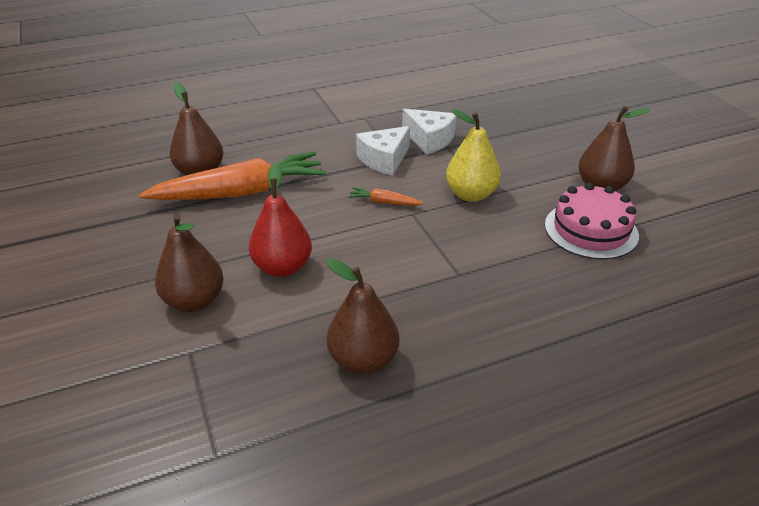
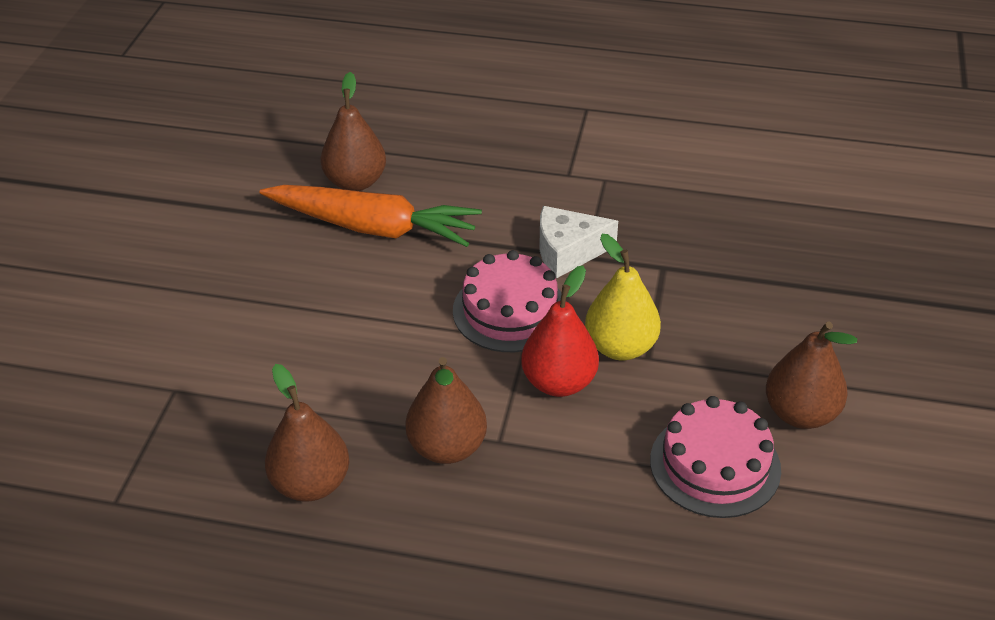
camera: 35 degrees right, 5 degrees up
brown pear [155,214,224,312] -> brown pear moved to [405,357,487,464]
red pear [249,163,312,277] -> red pear moved to [521,265,599,397]
orange carrot [348,187,424,206] -> pink cake [453,250,562,352]
white cheese [402,109,456,155] -> none

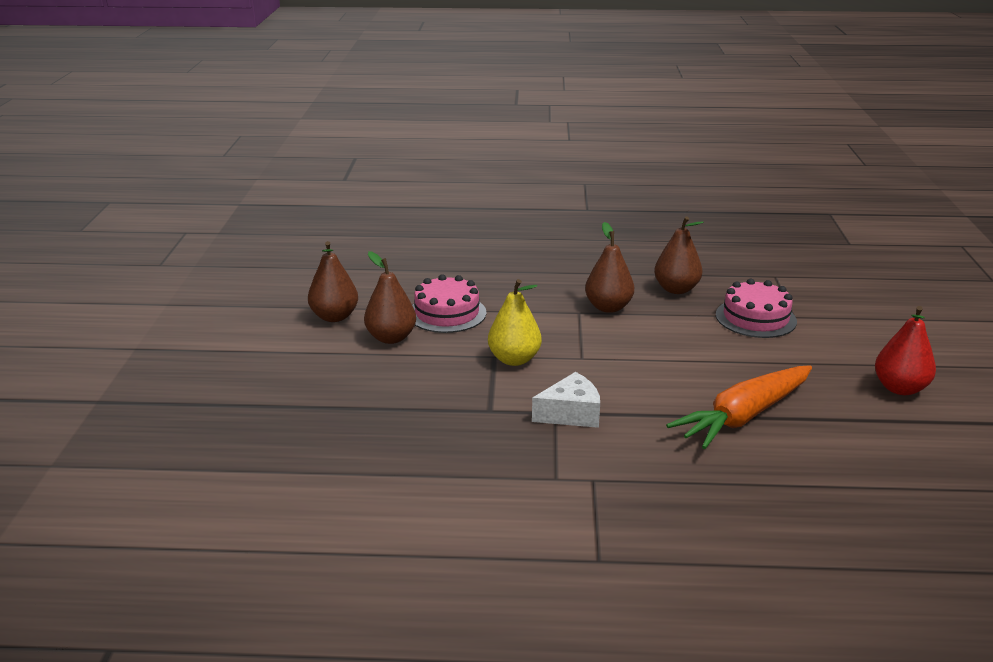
camera: 170 degrees right, 15 degrees down
orange carrot [260,185,482,247] -> orange carrot turned 45 degrees counterclockwise [666,365,812,449]
brown pear [321,72,386,191] -> brown pear moved to [308,241,358,322]
pink cake [453,250,562,352] -> pink cake moved to [716,279,797,338]
red pear [521,265,599,397] -> red pear moved to [875,306,936,395]

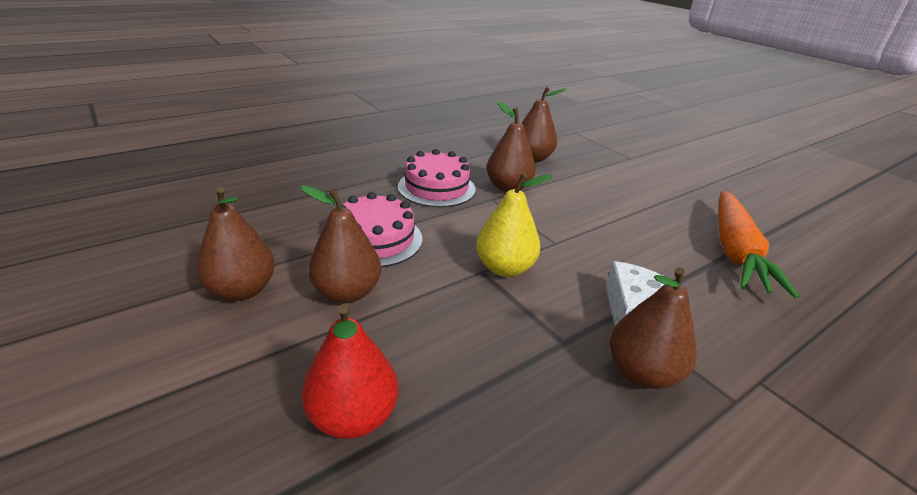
camera: 40 degrees left, 5 degrees up
pink cake [716,279,797,338] -> pink cake moved to [398,149,476,207]
red pear [875,306,936,395] -> red pear moved to [302,304,399,439]
none -> brown pear [610,267,697,389]

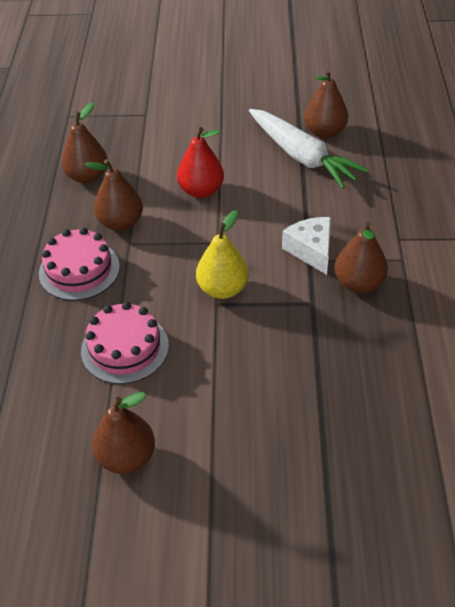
camera: 50 degrees left, 15 degrees up
brown pear [300,185,381,303] -> brown pear moved to [304,70,348,138]
red pear [302,304,399,439] -> red pear moved to [177,127,224,198]
orange carrot [719,191,799,298] -> white carrot [249,109,369,189]

